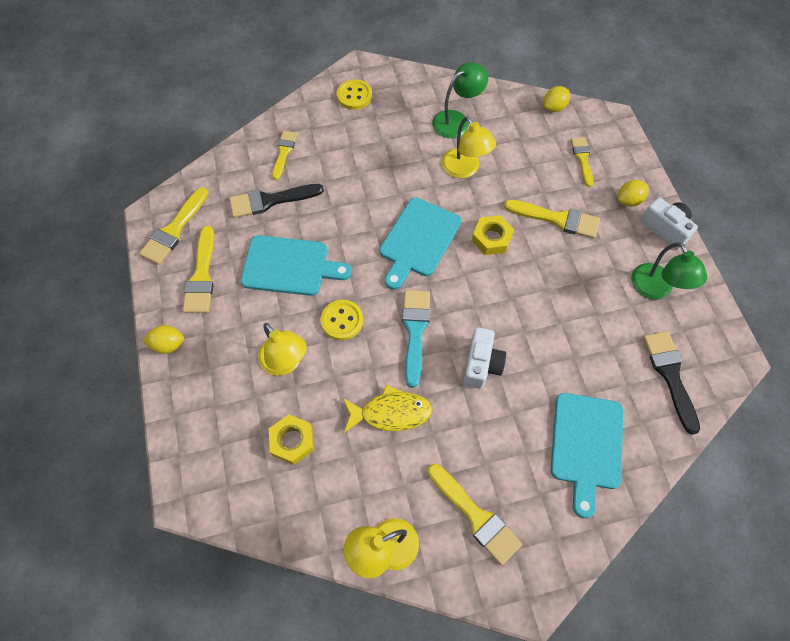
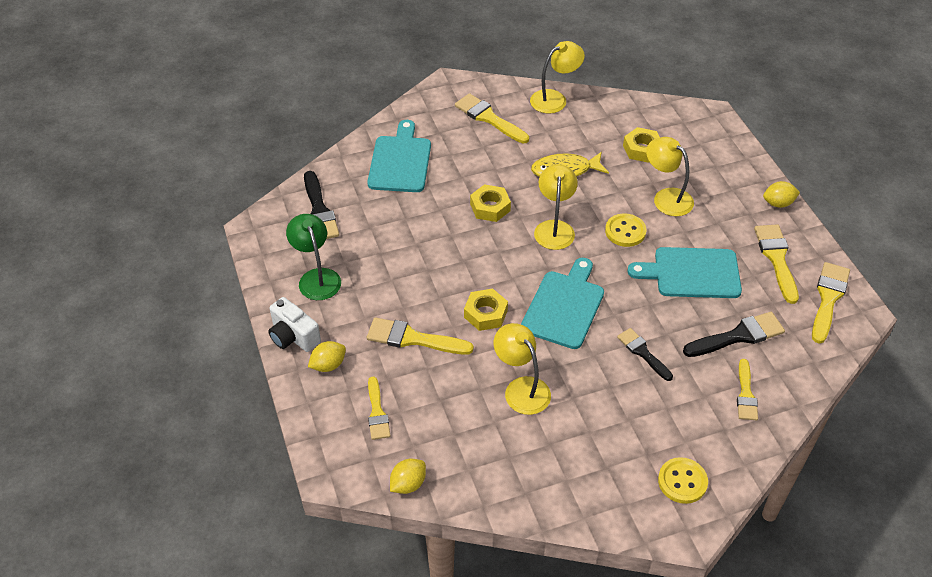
camera: 175 degrees right, 15 degrees down
turquoise brush [402,290,430,388] -> yellow lamp [534,164,578,250]
green lamp [432,62,488,138] -> none
white camera [463,327,506,389] -> yellow nut [470,184,511,222]
none -> black brush [617,328,673,381]

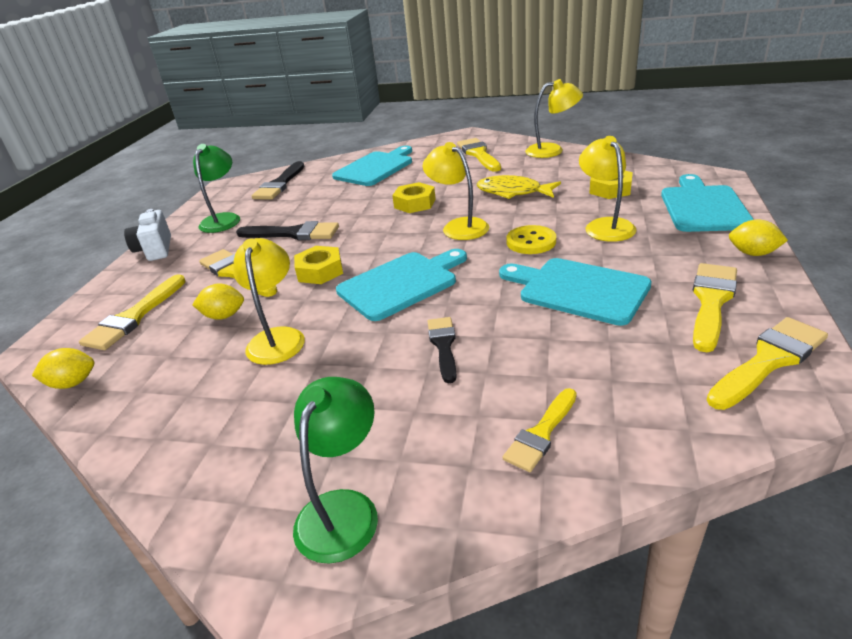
camera: 35 degrees right, 15 degrees down
yellow lemon [308,341,346,372] -> yellow lemon moved to [192,283,244,320]
yellow brush [368,376,390,440] -> yellow brush [79,274,186,350], size x1.51
yellow lamp [534,164,578,250] -> yellow lamp turned 75 degrees counterclockwise [423,142,489,240]
yellow button [658,457,708,504] -> green lamp [293,377,378,564]
black brush [683,312,785,357] -> black brush moved to [236,221,339,240]
none -> turquoise cutting board [661,174,754,232]

